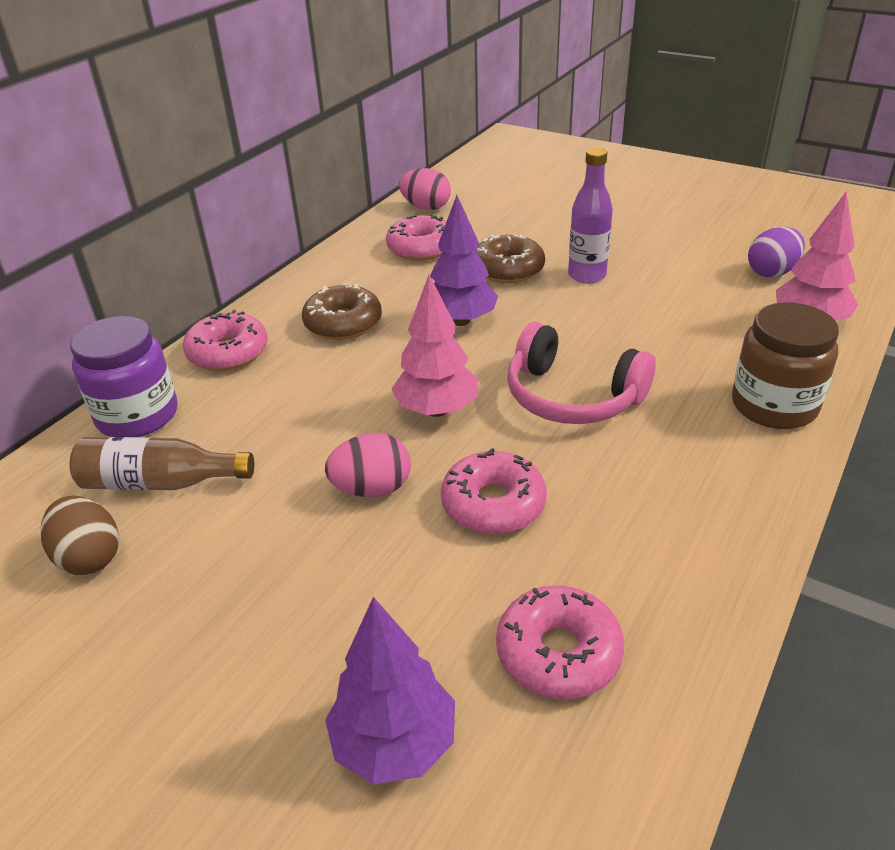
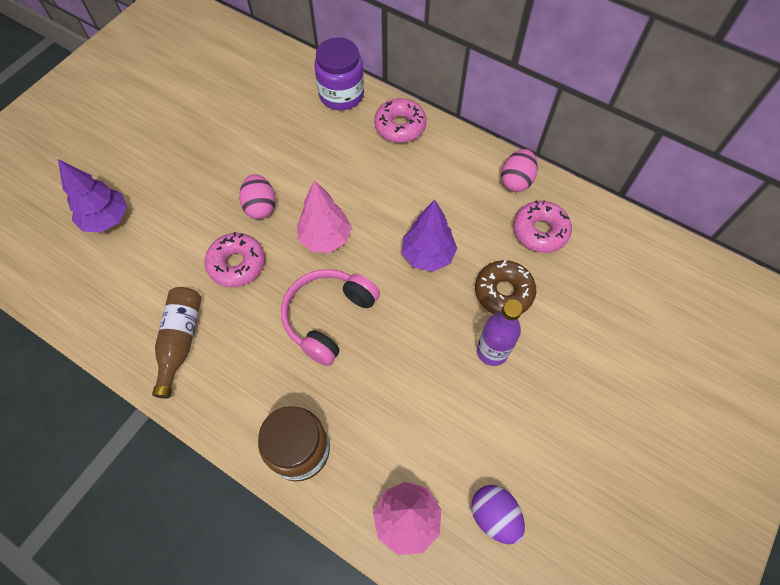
camera: 90 degrees right, 25 degrees up
brown egg [41,496,119,575] -> none
brown bottle [70,437,254,490] -> brown bottle moved to [152,287,202,399]
brown donut [302,284,382,340] -> none
pink egg [399,168,451,210] -> pink egg moved to [501,149,538,192]
pink donut [496,585,624,700] -> none

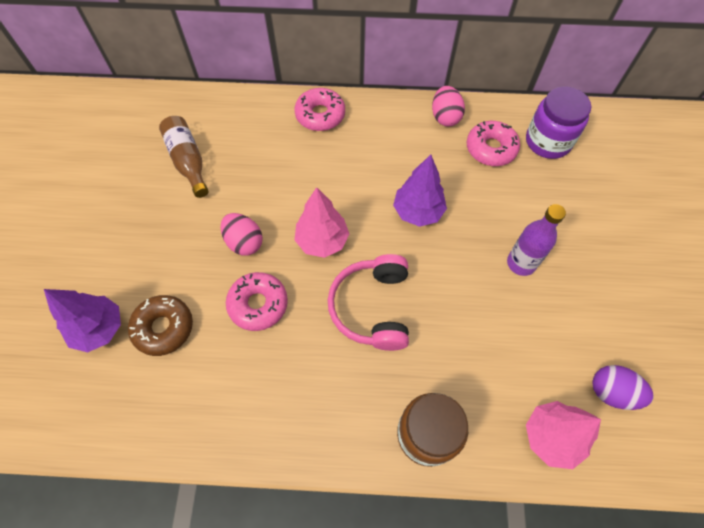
camera: 30 degrees left, 0 degrees up
brown bottle [152,287,202,399] -> brown bottle moved to [159,116,208,198]
purple jar [314,37,364,110] -> purple jar moved to [526,86,591,159]
brown donut [475,260,536,314] -> brown donut moved to [128,295,193,356]

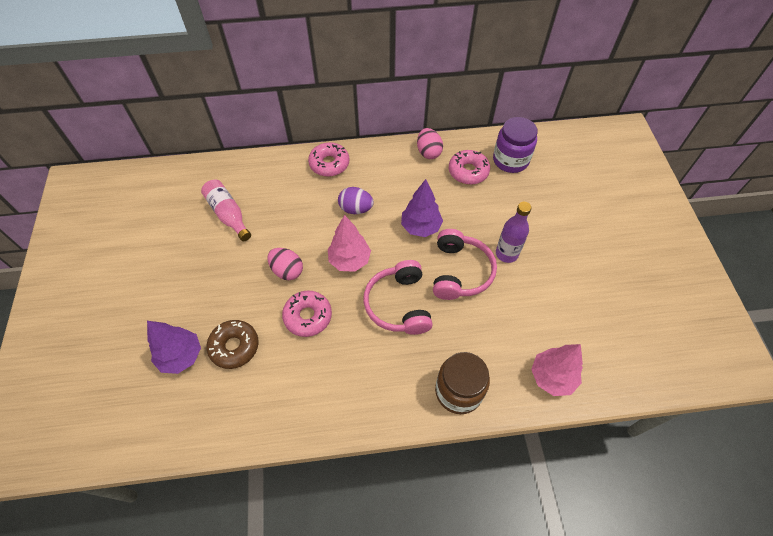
camera: 10 degrees left, 5 degrees down
brown bottle [159,116,208,198] -> pink bottle [201,179,251,241]
purple egg [592,365,654,410] -> purple egg moved to [338,187,374,214]
none -> pink headphones [433,229,497,300]

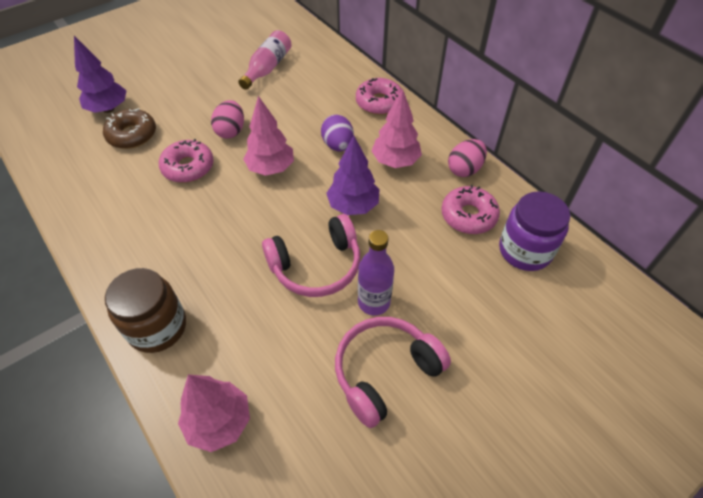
camera: 60 degrees right, 5 degrees down
pink headphones [364,260,433,335] -> pink headphones moved to [335,317,451,428]
none -> pink tree [372,89,422,168]

